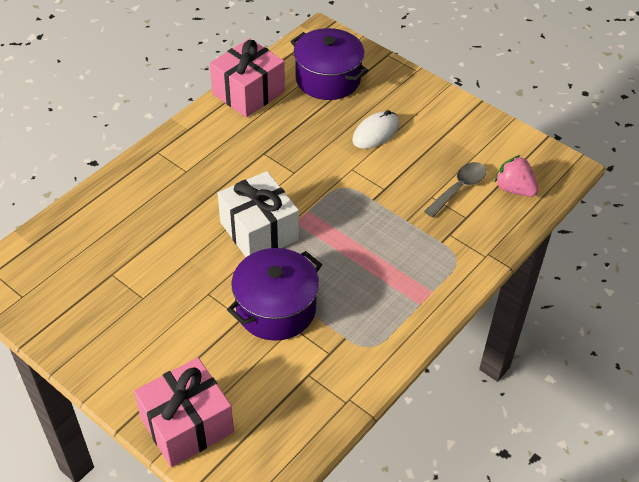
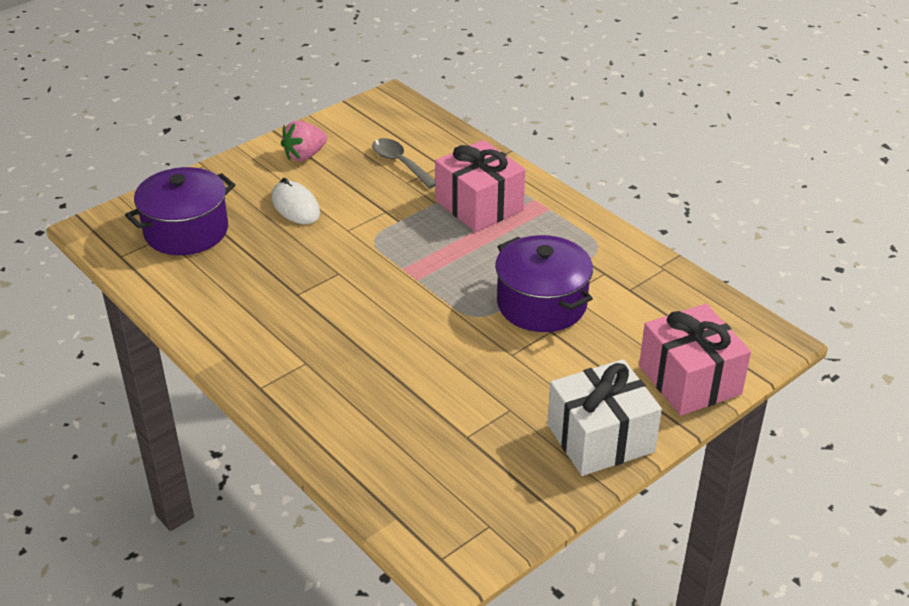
camera: 80 degrees left, 10 degrees down
pink gift [210,38,285,117] -> pink gift moved to [435,140,525,232]
white gift [218,171,299,257] -> white gift moved to [547,359,662,476]
pink strawberry [495,155,538,197] -> pink strawberry moved to [281,121,327,161]

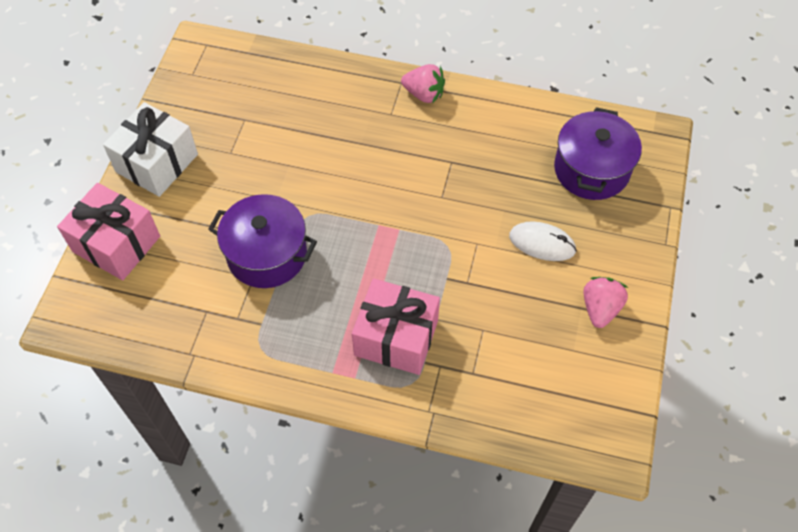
camera: 145 degrees right, 20 degrees up
grey spoon [372,138,435,189] -> none
none -> pink strawberry [401,64,445,103]

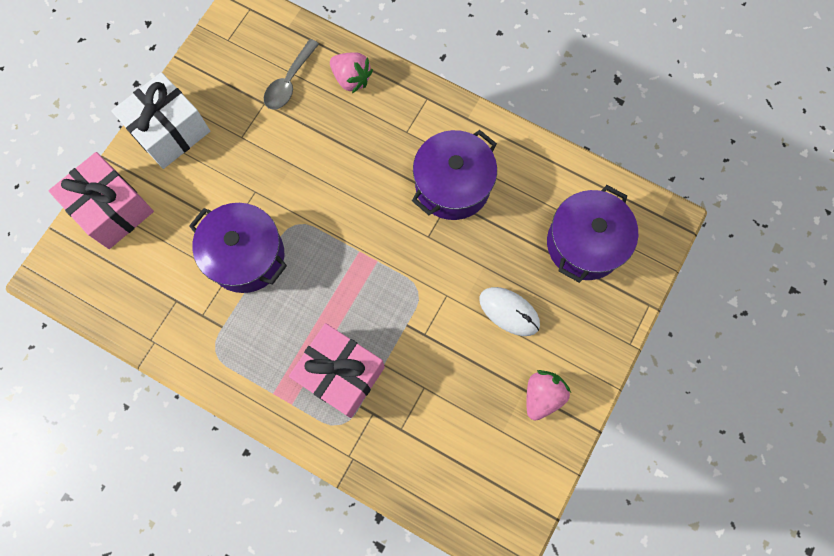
camera: 15 degrees right, 15 degrees up
pink strawberry [401,64,445,103] -> pink strawberry moved to [330,52,373,93]
none -> grey spoon [264,39,319,110]
none -> purple pot [412,130,497,220]

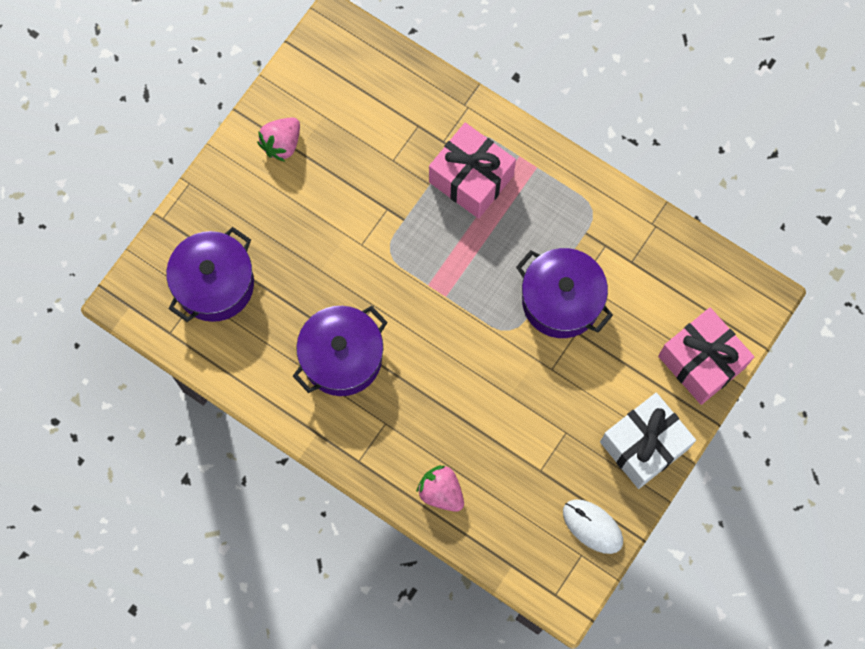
camera: 175 degrees left, 0 degrees up
grey spoon [264,39,319,110] -> none
white mouse [479,287,540,336] -> white mouse moved to [563,499,623,554]

